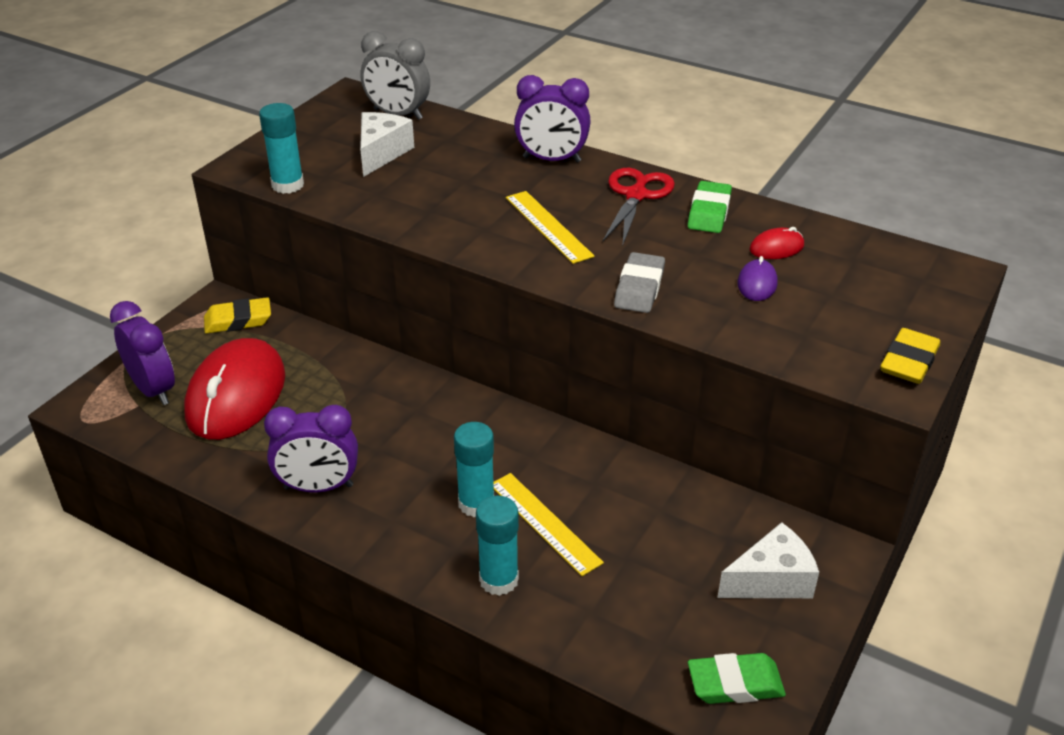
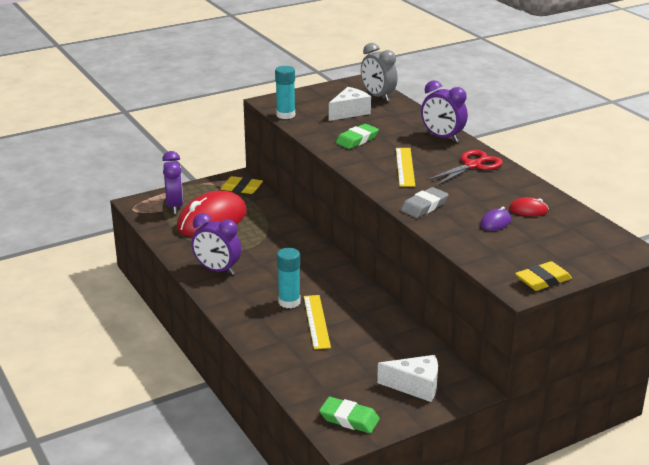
camera: 30 degrees right, 10 degrees down
turquoise glue stick [476,496,519,596] -> none
green eraser [688,181,732,233] -> green eraser moved to [336,124,379,149]

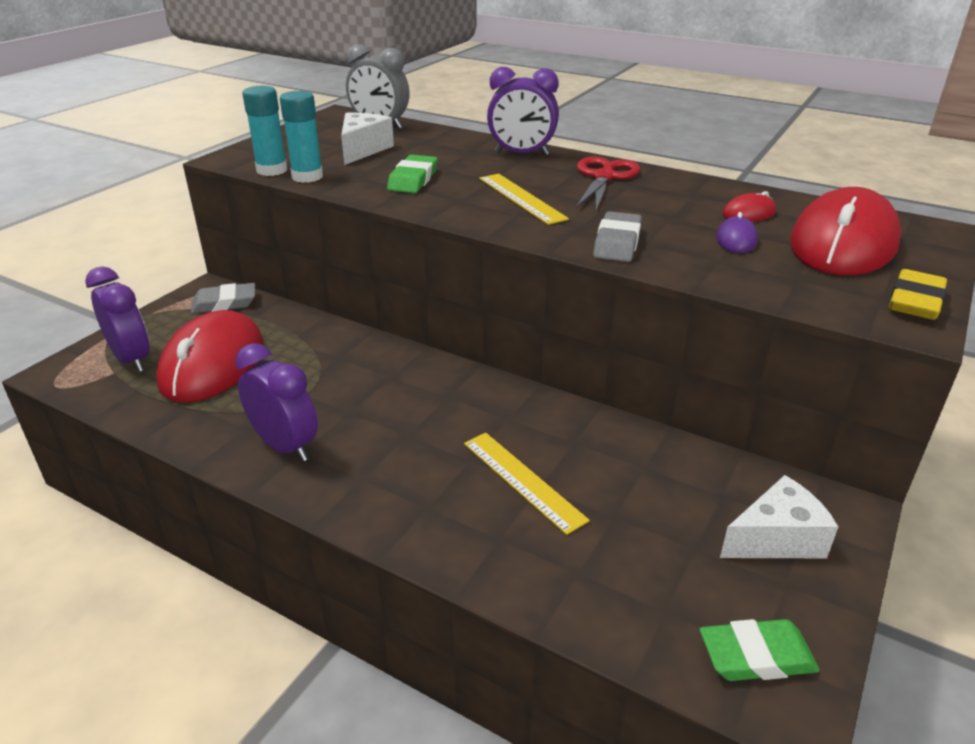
camera: 30 degrees left, 5 degrees up
purple clock [191,213,241,275] -> purple clock turned 135 degrees counterclockwise [235,343,318,462]
yellow eraser [220,176,263,194] -> grey eraser [191,283,255,314]
turquoise glue stick [277,248,300,308] -> turquoise glue stick moved to [280,91,323,183]
none -> red mouse [790,187,901,275]

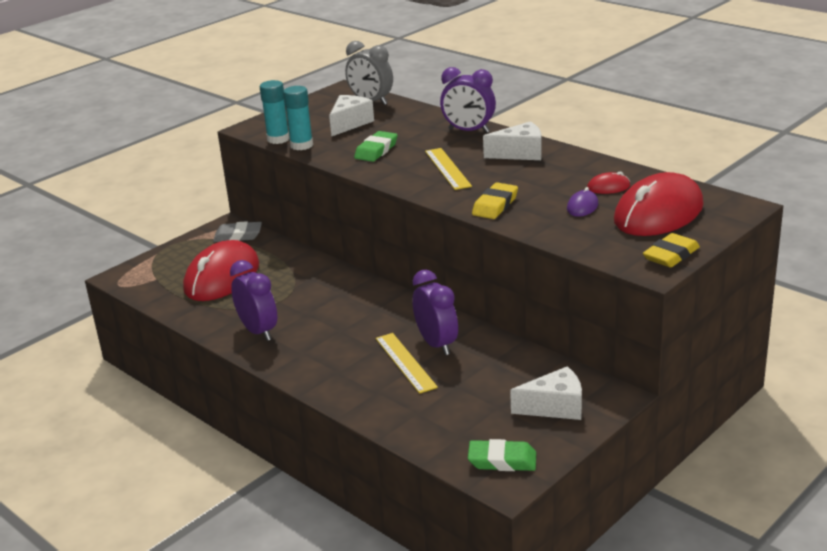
camera: 15 degrees right, 5 degrees down
purple clock [85,266,150,372] -> purple clock moved to [412,270,458,355]
red scissors [576,157,640,211] -> white cheese [483,121,542,160]
grey eraser [593,211,642,262] -> yellow eraser [472,182,518,219]

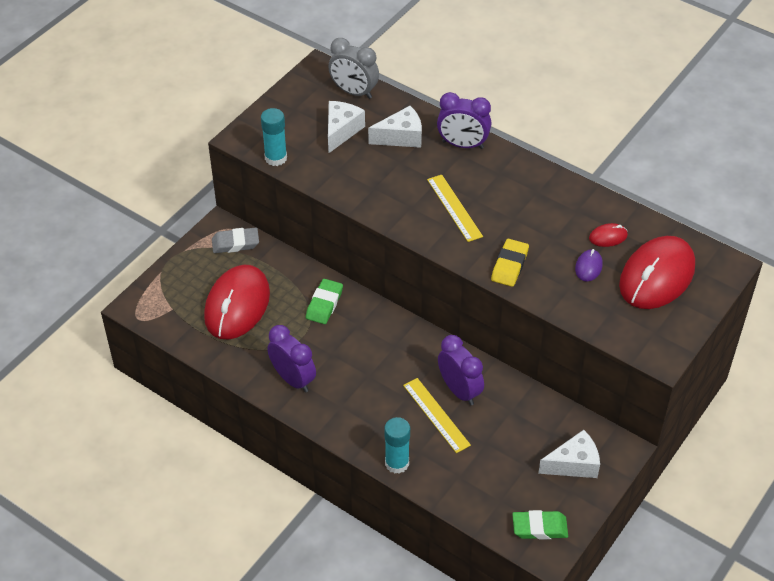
camera: 10 degrees left, 20 degrees up
turquoise glue stick [283,86,313,150] -> turquoise glue stick moved to [384,417,410,474]
green eraser [354,131,398,162] -> green eraser moved to [306,279,343,324]
white cheese [483,121,542,160] -> white cheese moved to [368,106,422,148]
yellow eraser [643,233,700,268] -> none

